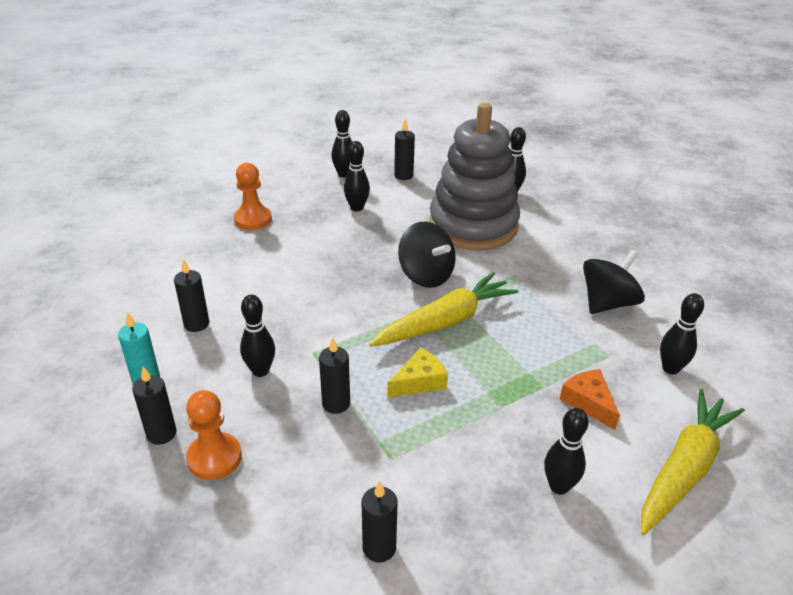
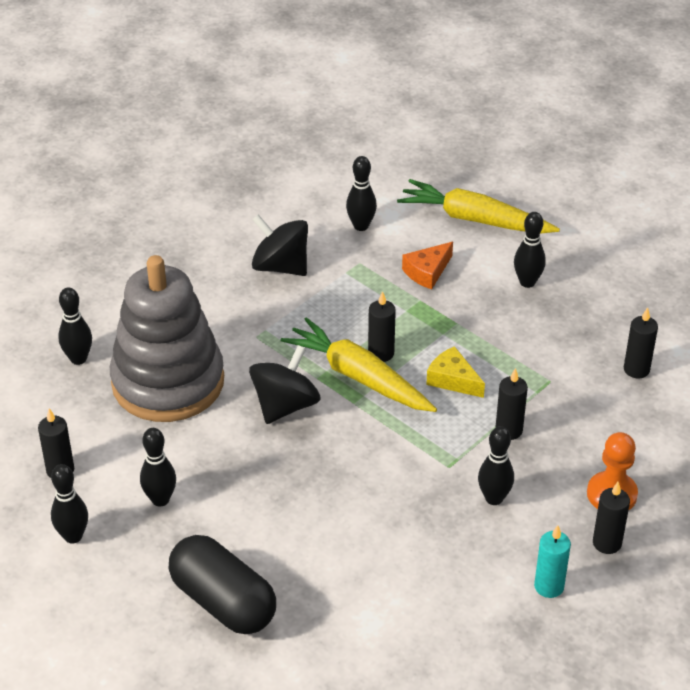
camera: 105 degrees left, 5 degrees up
black candle [174,259,209,332] -> black candle moved to [368,291,396,362]
orange pawn [234,163,272,230] -> black capsule [168,535,276,634]

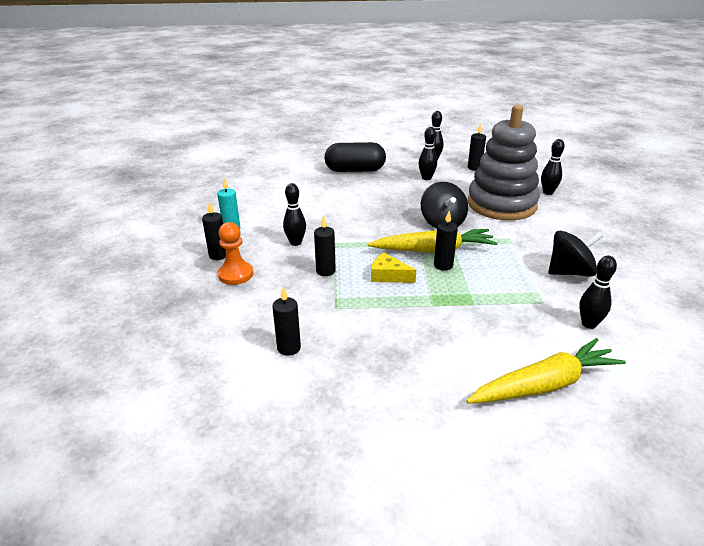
camera: 135 degrees right, 10 degrees down
orange cheese [402,242,453,289] -> none
yellow cheese [426,346,485,398] -> yellow cheese turned 150 degrees counterclockwise [371,253,416,283]
black bowling pin [514,212,546,288] -> none

